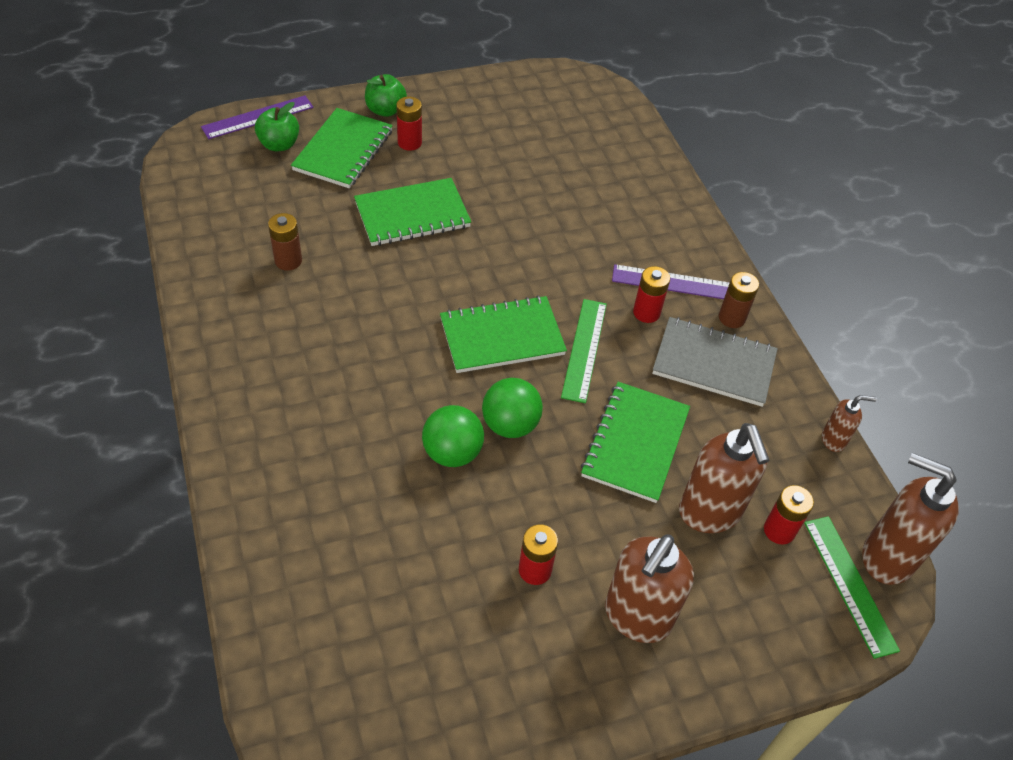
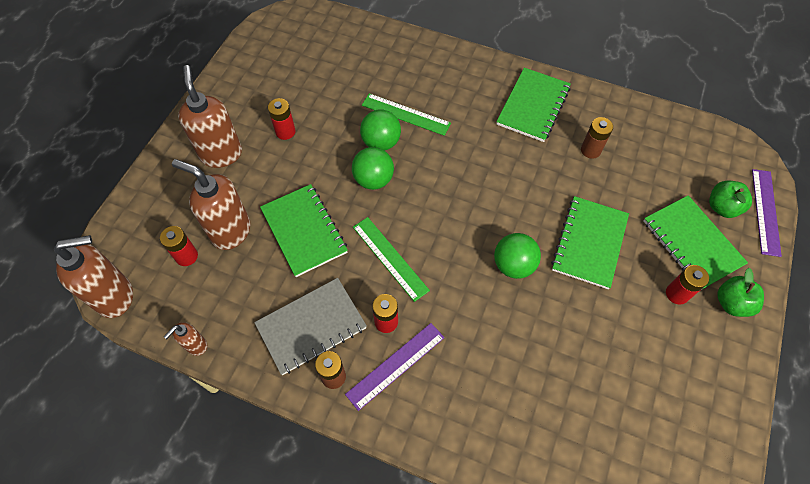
camera: 135 degrees right, 10 degrees up
green notebook [440,295,567,373] -> green notebook moved to [496,67,571,142]
green ruler [804,516,900,659] -> green ruler moved to [362,93,451,136]
none -> green ball [494,233,541,279]

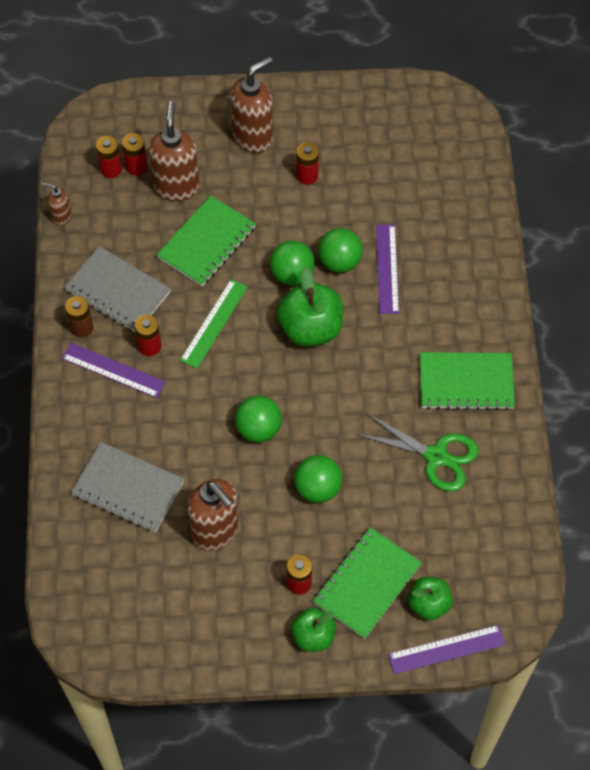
camera: 65 degrees right, 0 degrees up
brown soap dispenser [54,235,133,318] -> brown soap dispenser moved to [188,479,239,550]
green ruler [362,93,451,136] -> purple ruler [376,225,399,314]
green notebook [551,196,629,289] -> green ball [294,455,342,503]
brown battery [581,117,613,159] -> green scissors [356,413,478,491]
none -> grey notebook [71,442,184,532]
none -> red battery [96,136,122,178]
none -> green apple [277,266,344,347]

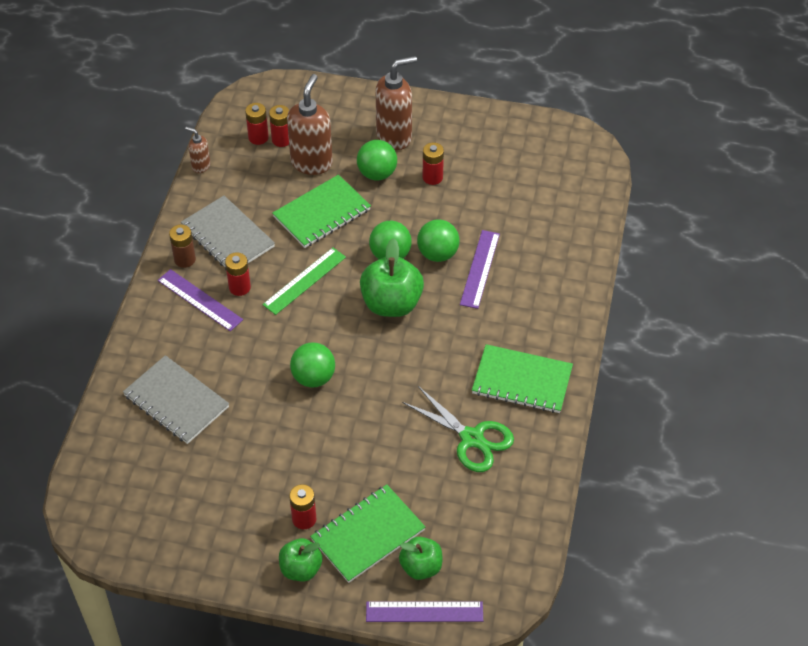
camera: 15 degrees right, 10 degrees down
brown soap dispenser [188,479,239,550] -> none
green ball [294,455,342,503] -> green ball moved to [357,140,397,180]

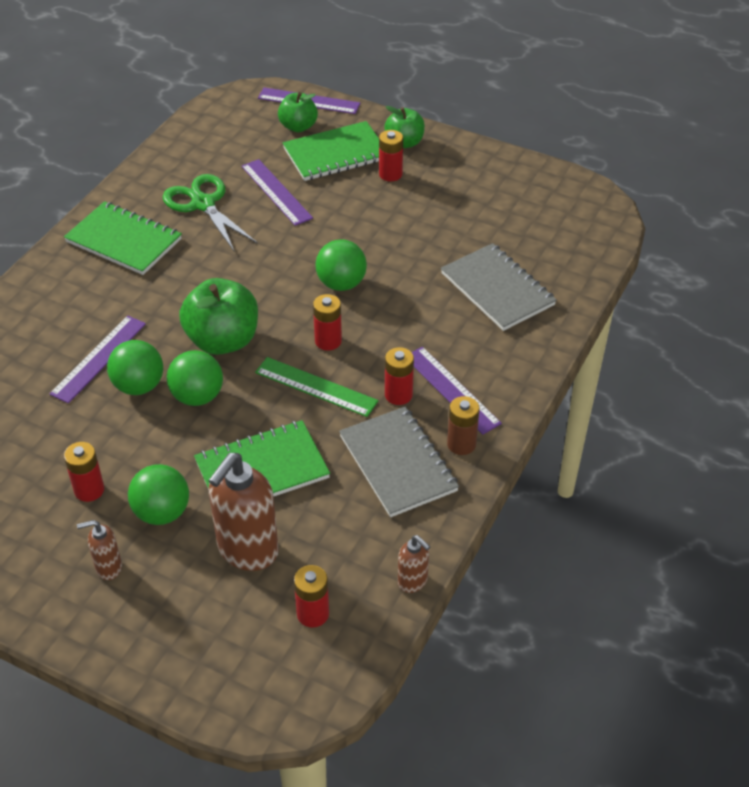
camera: 165 degrees left, 5 degrees down
green ruler [262,248,346,315] -> green ruler turned 60 degrees clockwise [255,357,378,417]
red battery [269,105,289,147] -> red battery moved to [313,294,342,351]
brown soap dispenser [376,56,417,150] -> brown soap dispenser [77,520,122,580], size x0.50
none -> purple ruler [241,159,313,226]

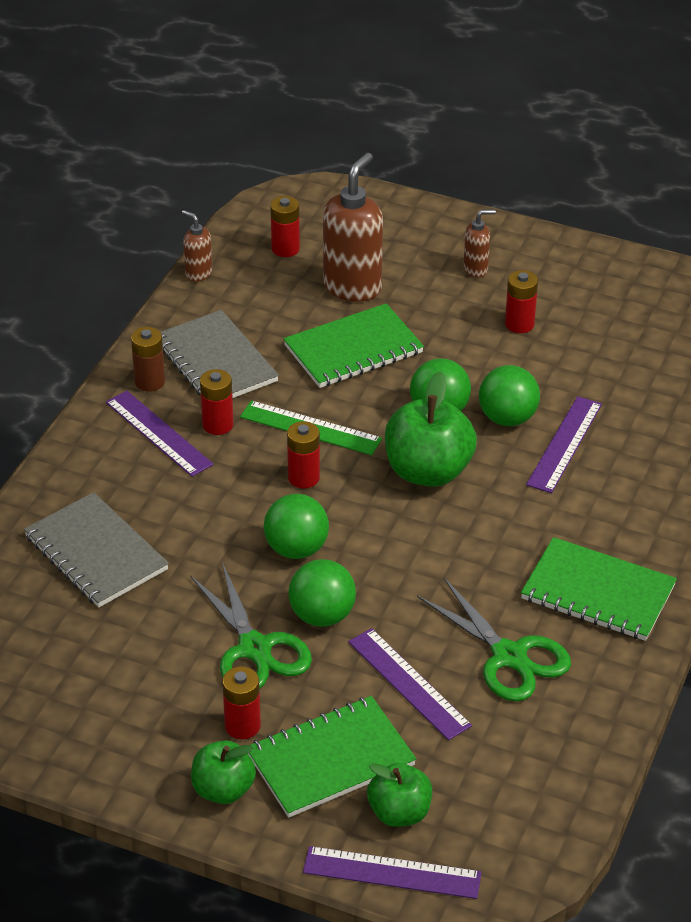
camera: 175 degrees right, 5 degrees down
green ball [128,464,189,525] -> green ball moved to [288,559,356,627]
none -> green scissors [190,562,312,688]

